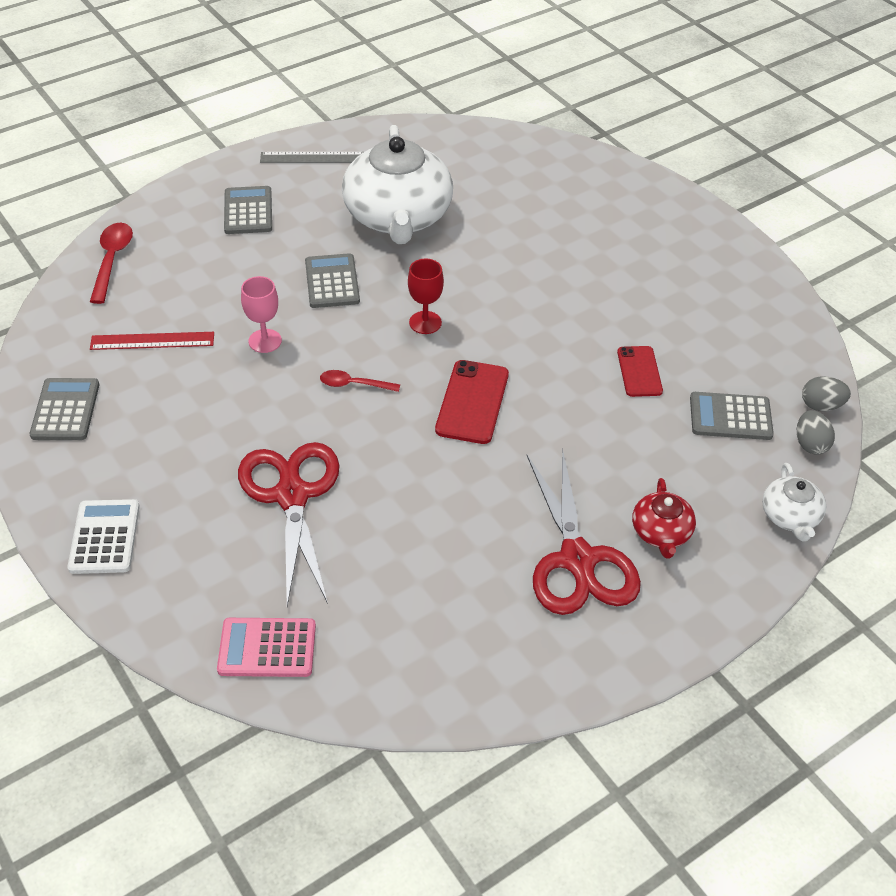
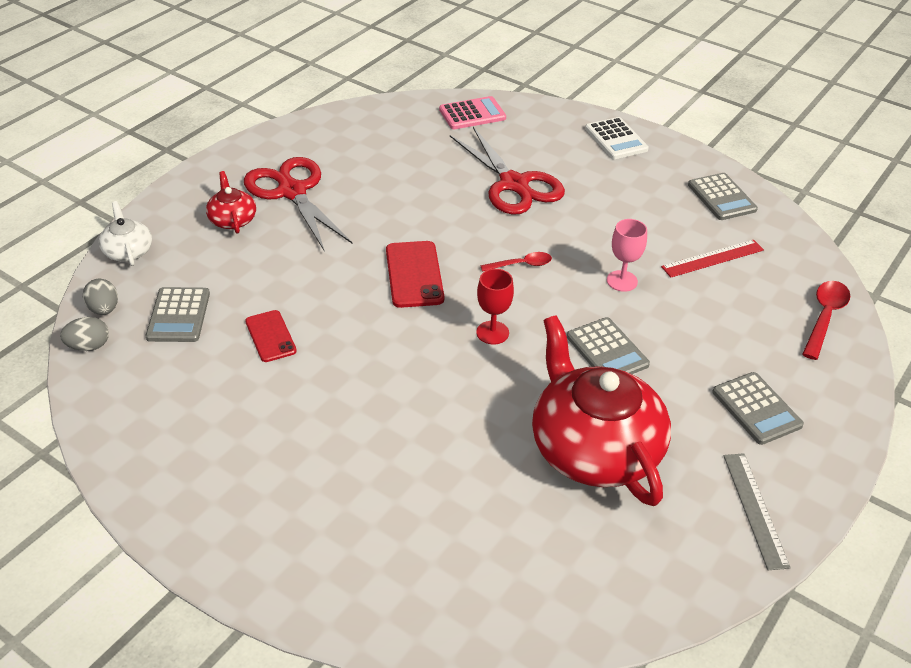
camera: 160 degrees right, 5 degrees down
red spoon [90,223,133,304] -> red spoon turned 135 degrees counterclockwise [802,281,850,360]
grey ruler [260,152,364,163] -> grey ruler turned 75 degrees counterclockwise [724,453,791,570]
white teapot [342,125,453,244] -> red teapot [532,315,671,506]
grey calculator [690,392,774,440] -> grey calculator turned 105 degrees clockwise [146,287,210,342]

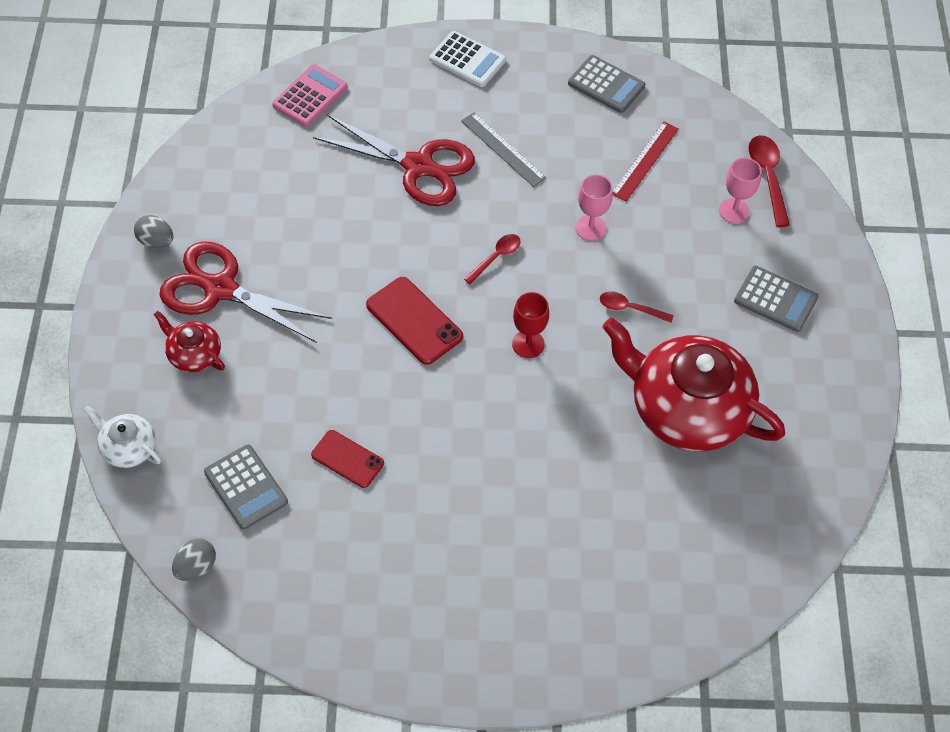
camera: 35 degrees left, 15 degrees up
grey egg [83,279,118,315] -> grey egg moved to [134,215,173,248]
grey calculator [567,317,650,374] -> red spoon [600,291,674,323]
grey ruler [724,453,791,570] -> grey ruler moved to [461,112,547,187]
none -> pink goblet [719,158,762,224]

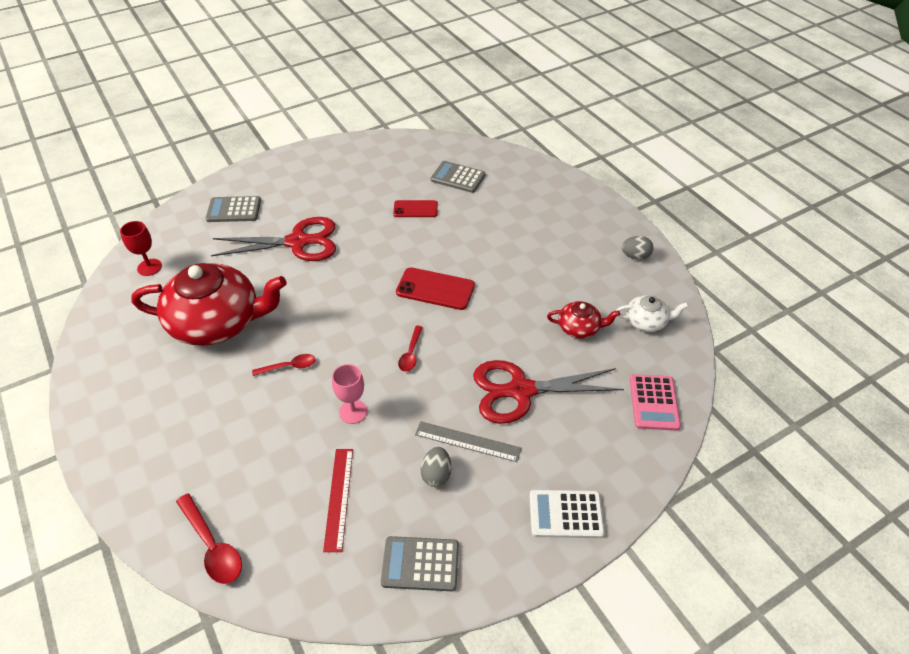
camera: 150 degrees right, 10 degrees down
white teapot [84,405,161,468] -> white teapot moved to [616,295,689,332]
red teapot [154,311,225,372] -> red teapot moved to [547,301,620,338]
red scissors [159,241,332,343] -> red scissors moved to [211,217,336,261]
grey egg [172,538,216,581] -> grey egg moved to [421,447,451,487]
red goblet [512,292,549,358] -> red goblet moved to [120,221,162,276]
pink goblet [719,158,762,224] -> none
grey calculator [734,266,819,332] -> grey calculator moved to [206,196,261,222]

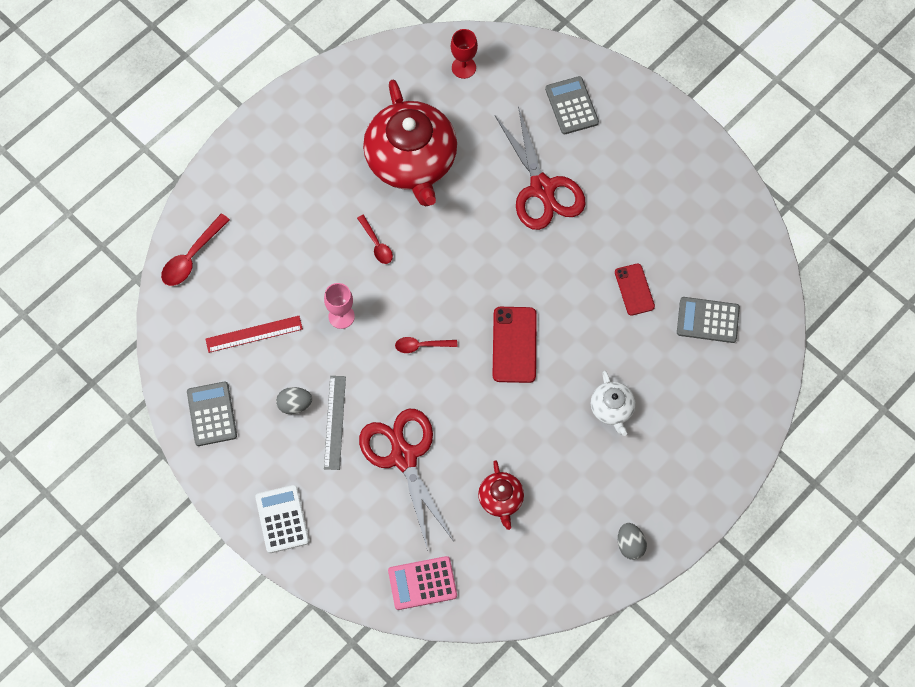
camera: 75 degrees right, 20 degrees up
grey calculator [431,161,485,193] -> grey calculator turned 90 degrees counterclockwise [677,297,740,343]
white teapot [616,295,689,332] -> white teapot moved to [591,371,635,436]

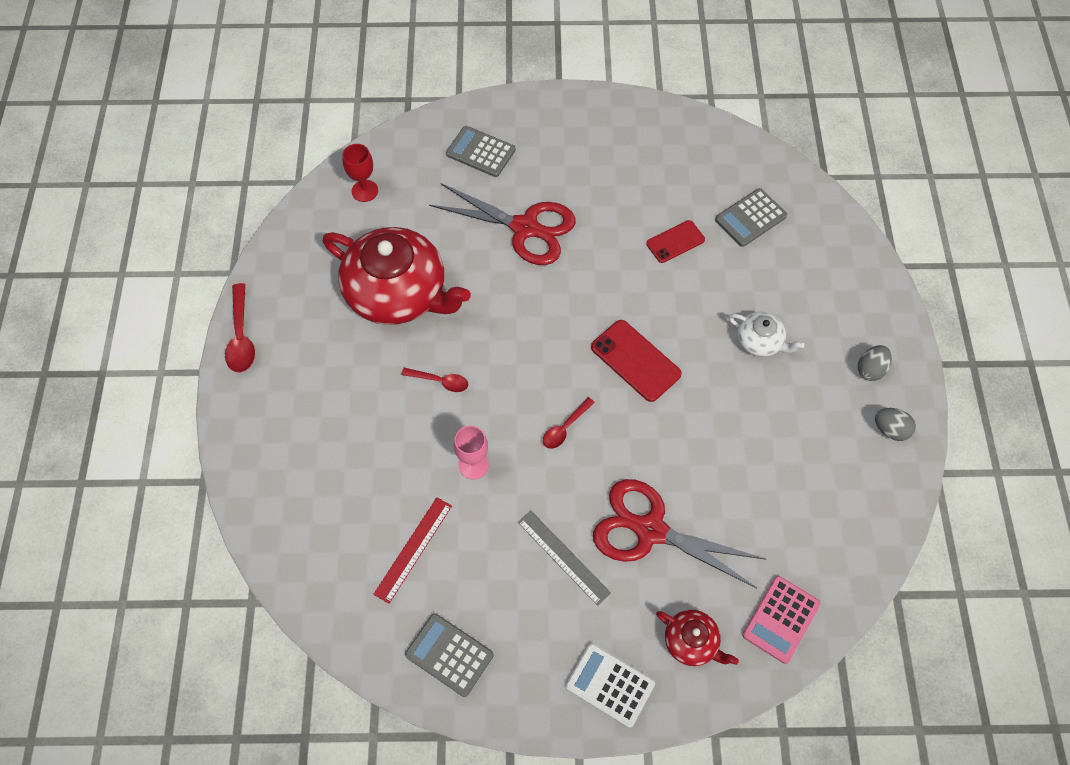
camera: 45 degrees left, 5 degrees down
red spoon [161,214,230,286] -> red spoon moved to [225,283,255,373]
grey egg [276,387,312,414] -> grey egg moved to [858,345,892,381]
red teapot [478,460,524,530] -> red teapot moved to [656,610,739,666]
red phone [615,264,655,315] -> red phone turned 60 degrees counterclockwise [646,220,705,263]

